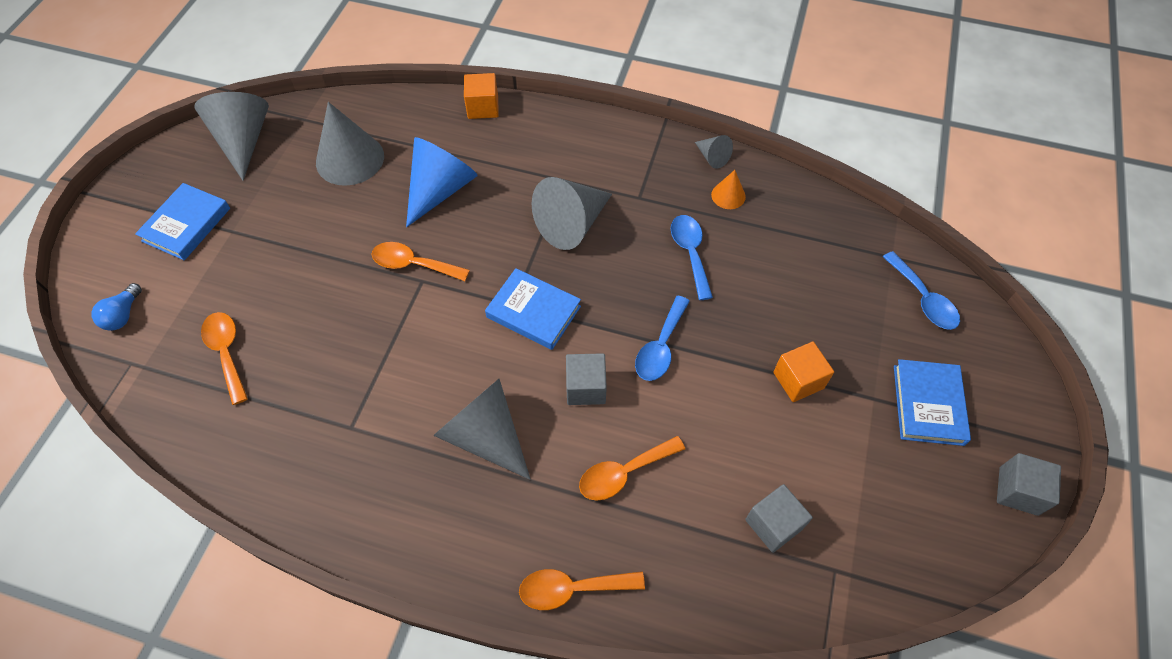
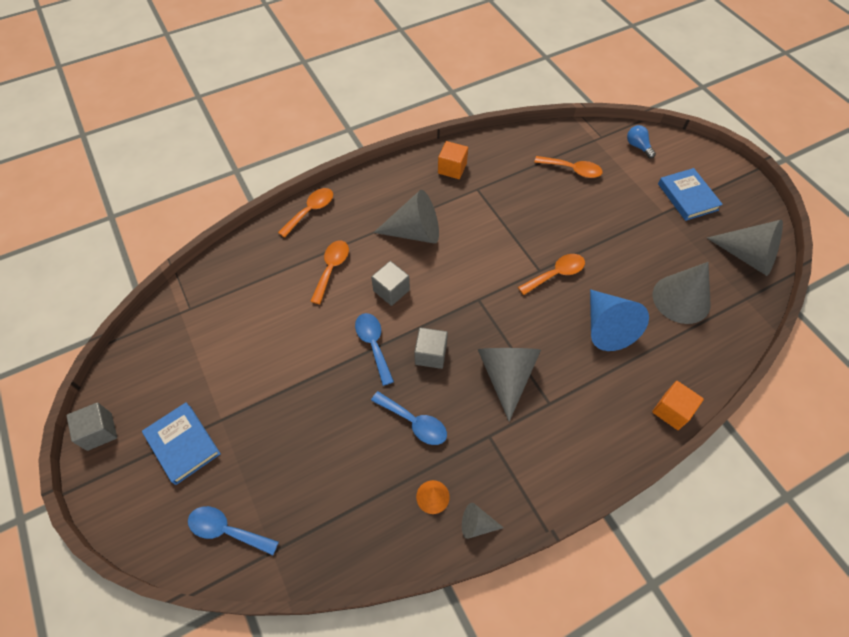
camera: 135 degrees right, 0 degrees up
blue book [485,268,581,350] -> none
grey cube [745,484,813,553] -> grey cube moved to [414,327,448,369]
orange cube [773,342,834,402] -> orange cube moved to [438,141,468,179]

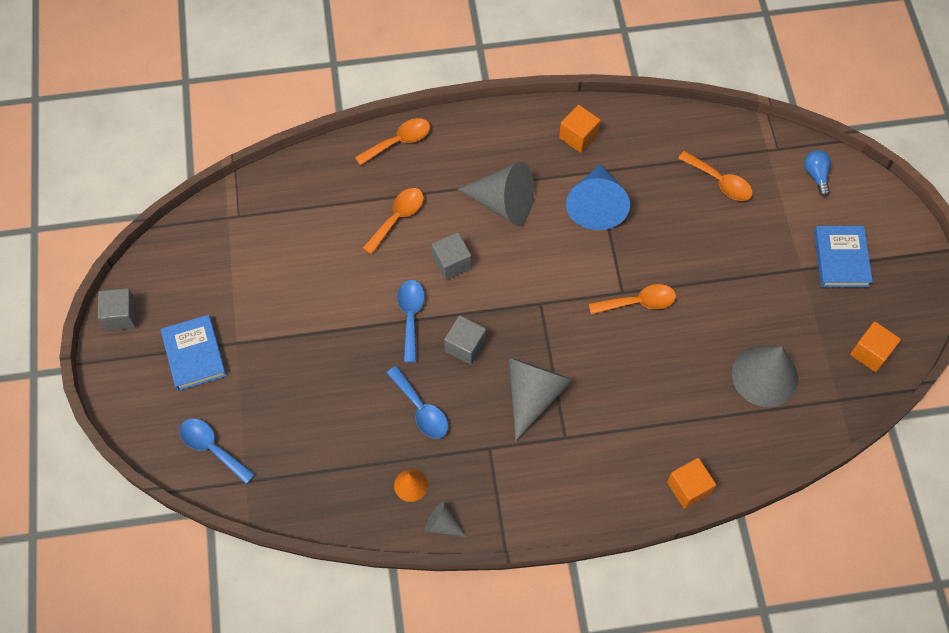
camera: 20 degrees right, 5 degrees up
blue cone [590,289,649,351] -> blue cone moved to [566,164,630,230]
grey cone [707,219,783,276] -> orange cube [850,321,901,372]

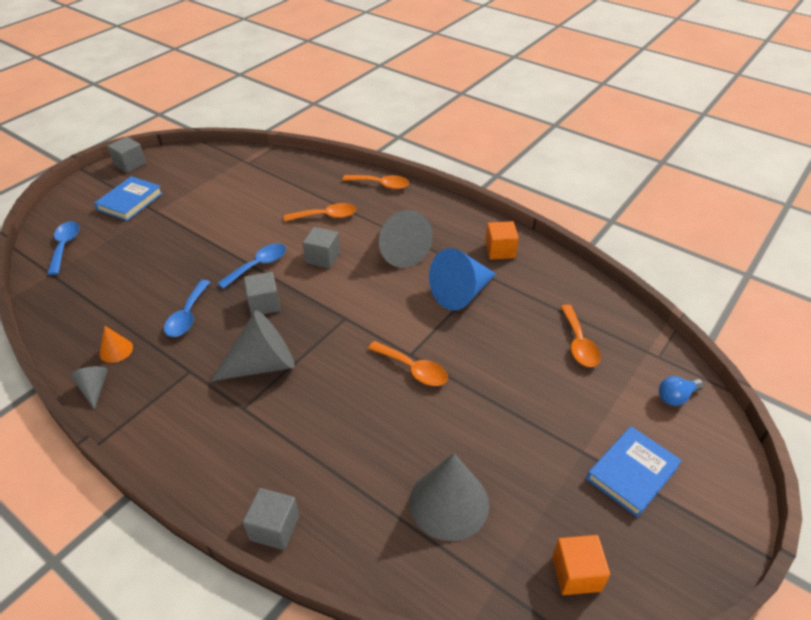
camera: 45 degrees right, 20 degrees down
orange cube [667,458,716,509] -> grey cube [243,488,299,550]
blue light bulb [804,150,831,197] -> blue light bulb turned 150 degrees counterclockwise [659,376,704,406]

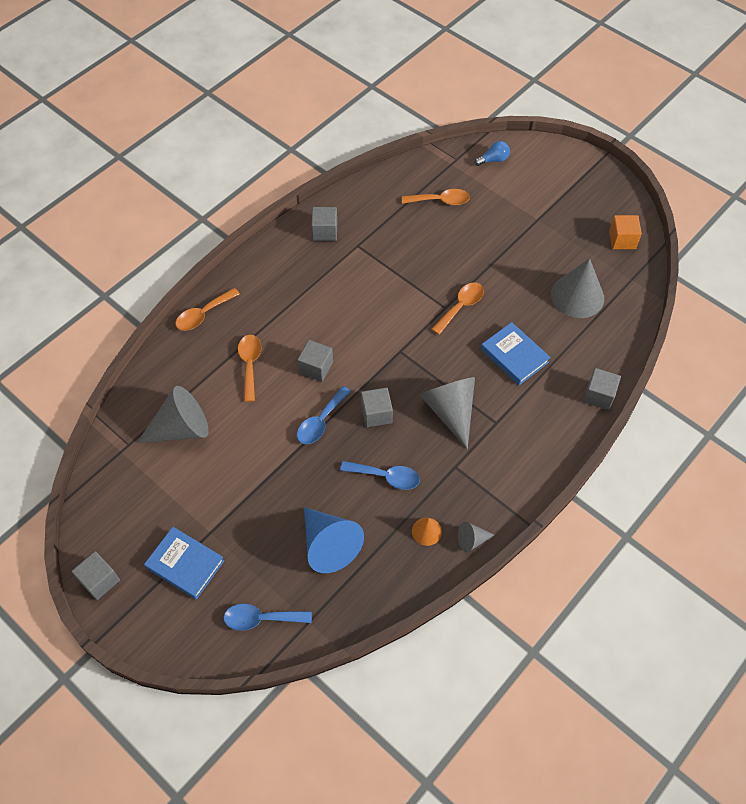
camera: 85 degrees left, 15 degrees up
blue spoon [217,243,286,289] -> blue spoon turned 105 degrees counterclockwise [297,386,351,444]
orange spoon [342,175,409,189] -> orange spoon turned 150 degrees counterclockwise [176,288,240,331]
grey cone [379,210,433,268] -> grey cone moved to [137,386,209,443]
blue cone [429,248,496,311] -> blue cone moved to [304,507,364,573]
orange cube [485,221,519,260] -> grey cube [311,207,337,241]
blue book [586,426,682,517] -> blue book moved to [481,322,551,385]
blue light bulb [659,376,704,406] -> blue light bulb turned 90 degrees counterclockwise [474,141,510,166]

